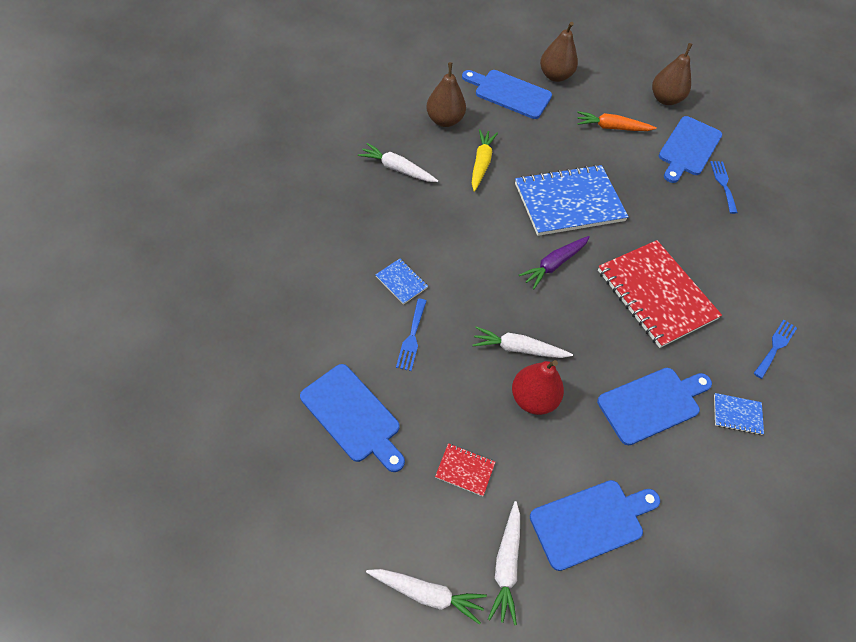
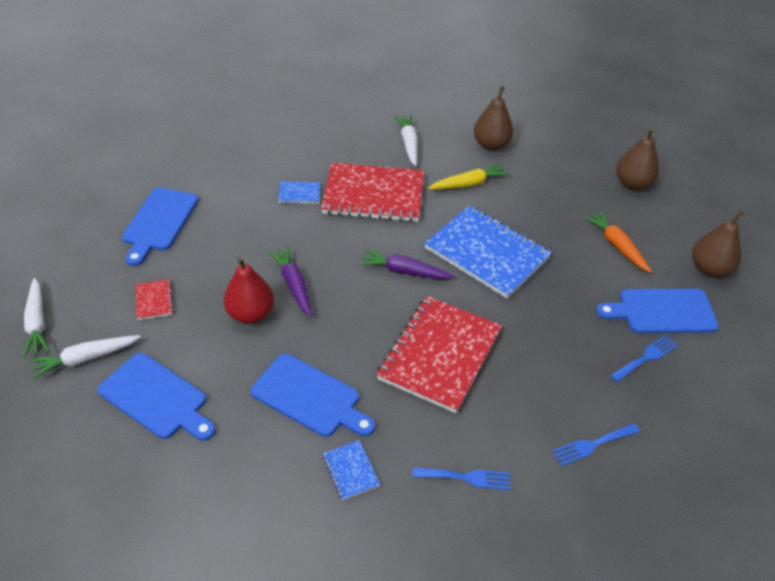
camera: 60 degrees right, 10 degrees down
blue notebook [375,259,428,304] -> blue notebook turned 75 degrees clockwise [278,182,320,204]
blue fork [396,298,427,371] -> blue fork moved to [552,423,640,466]
blue cutting board [462,70,552,119] -> none
white carrot [473,327,573,358] -> purple carrot [268,246,312,317]
none -> red notebook [321,163,424,222]

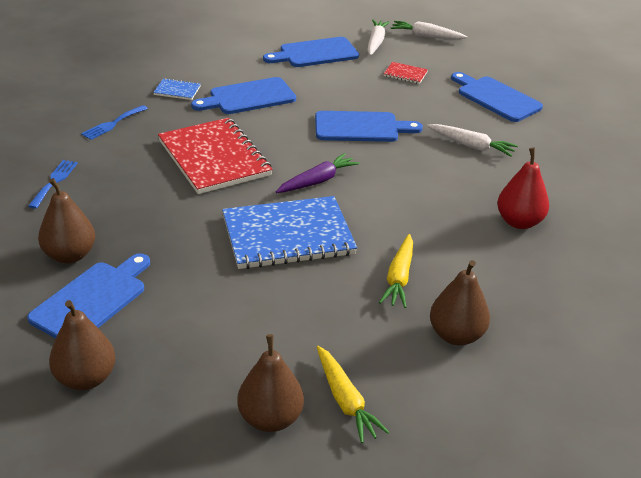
camera: 125 degrees right, 10 degrees down
red pear [224,257,274,324] -> red pear moved to [497,147,549,229]
purple carrot [268,246,312,317] -> blue cutting board [315,111,423,142]
blue notebook [278,182,320,204] -> none
red notebook [321,163,424,222] -> none
white carrot [394,115,418,166] -> white carrot moved to [427,124,518,156]
orange carrot [584,211,652,273] -> none
blue fork [610,335,678,382] -> brown pear [38,178,95,263]
none -> yellow carrot [317,346,390,443]

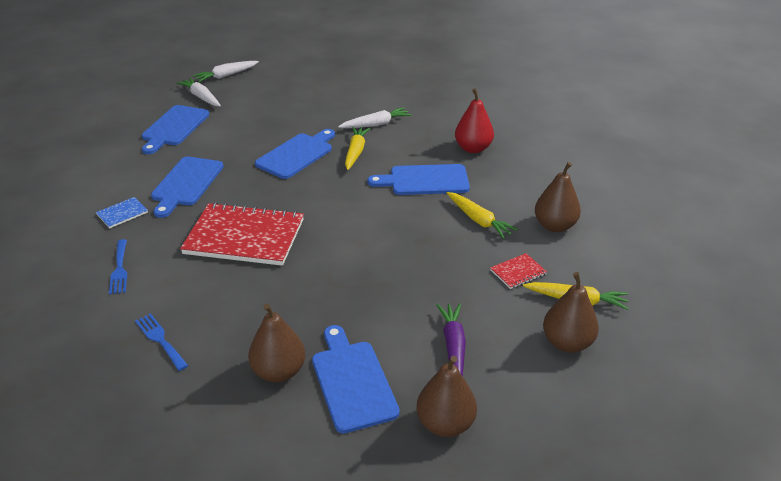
camera: 50 degrees left, 0 degrees up
blue notebook [222,196,357,269] -> none
purple carrot [276,153,360,193] -> purple carrot moved to [437,303,466,376]
red notebook [384,62,428,84] -> red notebook moved to [490,253,547,289]
blue cutting board [451,72,543,122] -> blue cutting board moved to [368,164,470,195]
none -> yellow carrot [345,127,370,170]

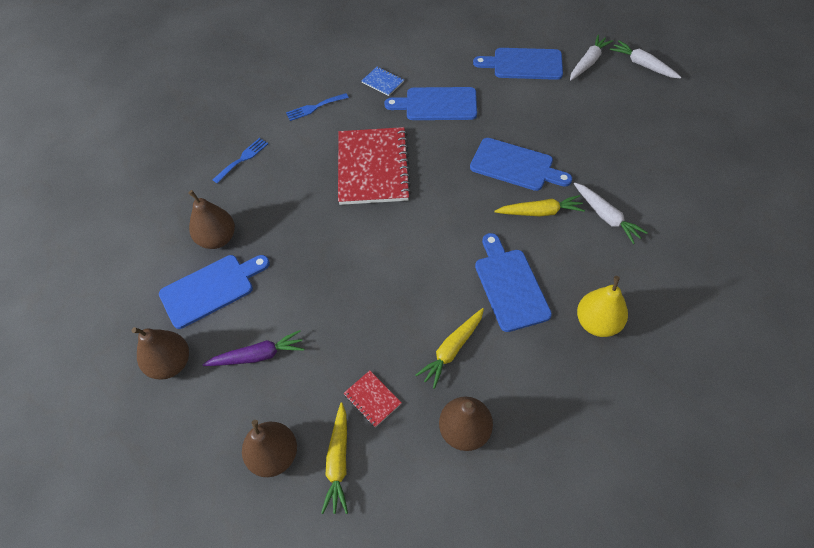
camera: 80 degrees right, 20 degrees up
red pear [455,88,494,153] -> yellow pear [577,276,628,337]

